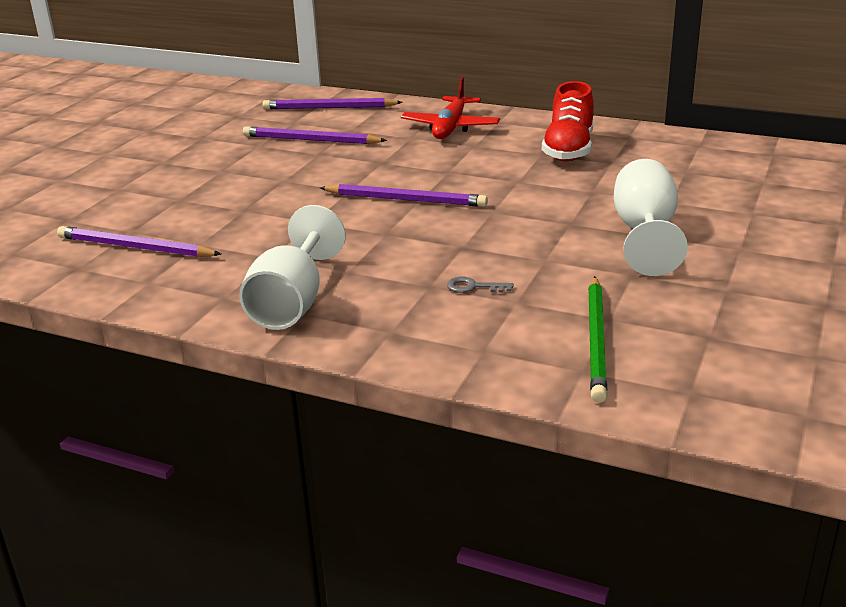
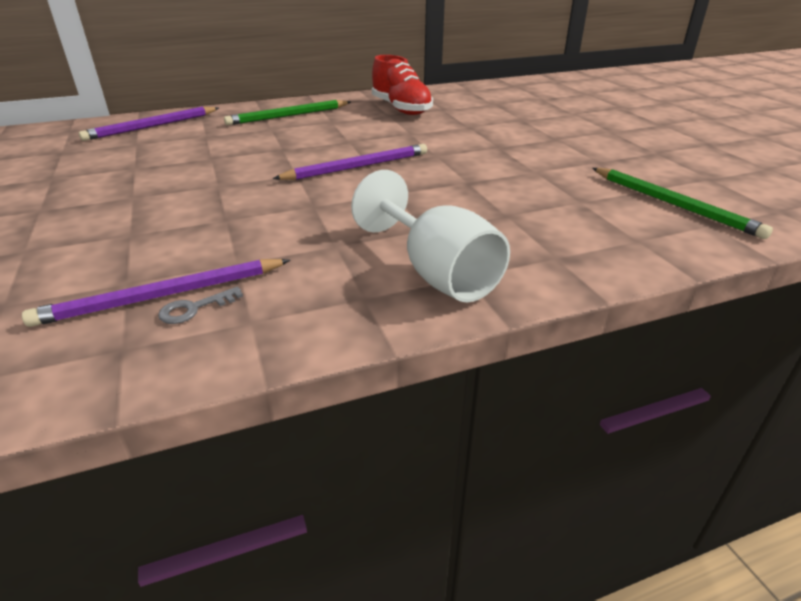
camera: 45 degrees left, 5 degrees up
purple pencil [243,126,387,144] -> none
red plane [401,77,500,139] -> green pencil [224,100,351,125]
grey key [447,277,513,293] -> grey key moved to [158,287,243,324]
white goblet [614,159,688,276] -> none

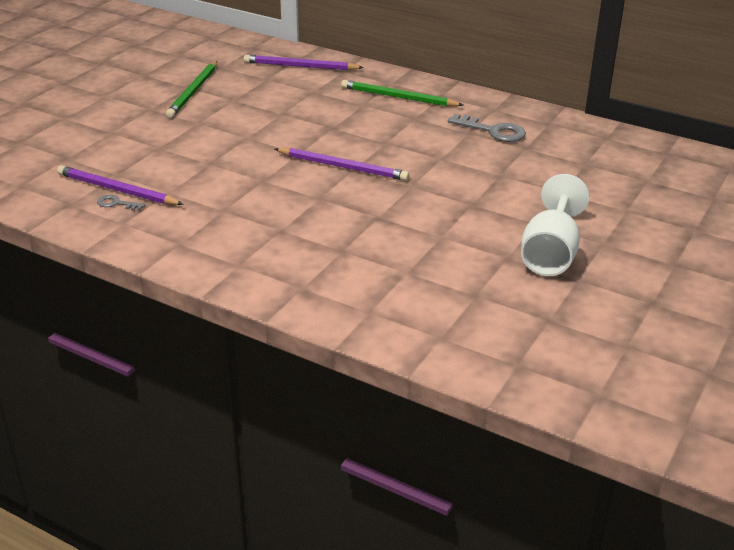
camera: 50 degrees right, 0 degrees up
white goblet [351,170,510,302] -> white goblet moved to [521,174,590,276]
red shoe [372,55,433,115] -> grey key [448,114,526,142]
green pencil [592,168,773,239] -> green pencil moved to [166,61,217,118]

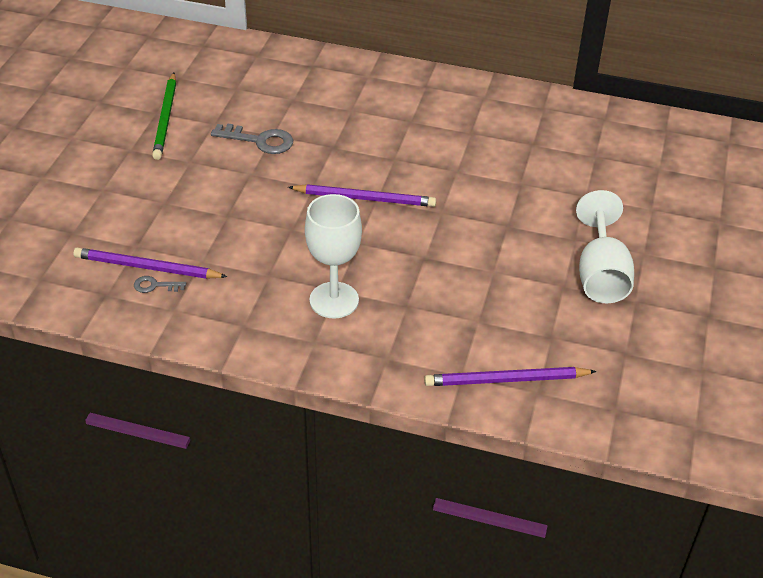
camera: 15 degrees left, 10 degrees up
purple pencil [244,55,364,70] -> purple pencil moved to [424,367,597,386]
green pencil [341,80,463,107] -> none
grey key [448,114,526,142] -> grey key moved to [211,124,293,154]
none -> white goblet [305,194,362,319]

